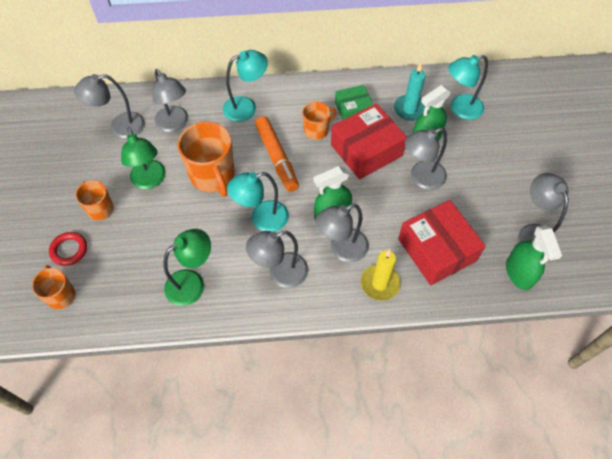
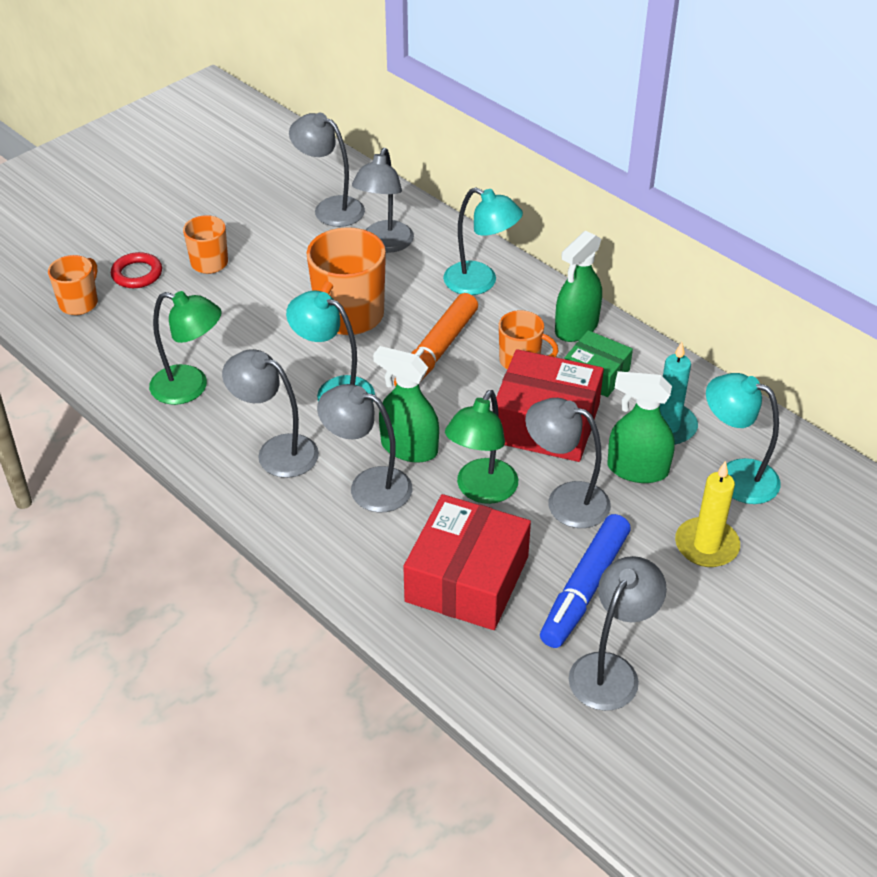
camera: 50 degrees right, 15 degrees down
green lamp [121,127,166,189] -> green lamp moved to [445,390,518,504]
yellow candle [361,249,401,301] -> yellow candle moved to [675,461,740,567]
green spray bottle [506,225,562,290] -> green spray bottle moved to [555,231,602,342]
none -> blue marker [540,514,631,648]

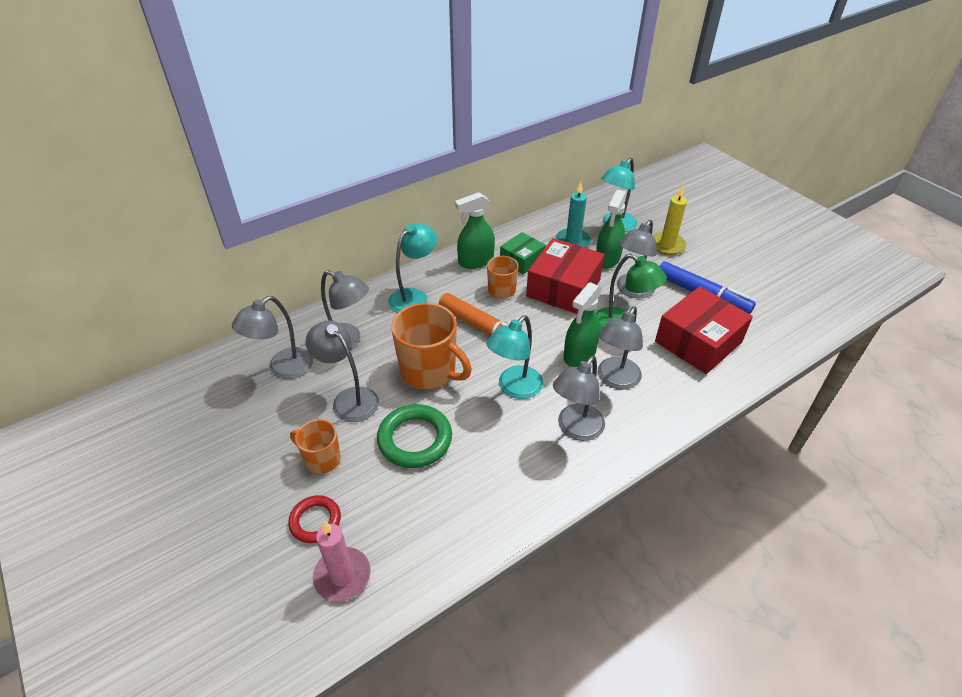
camera: 80 degrees left, 0 degrees up
orange mug [48,255,98,315] -> pink candle [313,521,371,602]
green lamp [149,291,222,405] -> none
red box [403,494,531,630] -> red box turned 75 degrees counterclockwise [655,286,753,374]
green spray bottle [555,231,602,342] -> green spray bottle turned 105 degrees clockwise [455,192,495,269]
grey lamp [569,556,667,711] -> grey lamp moved to [305,321,379,422]
none -> green ring [377,404,452,468]

